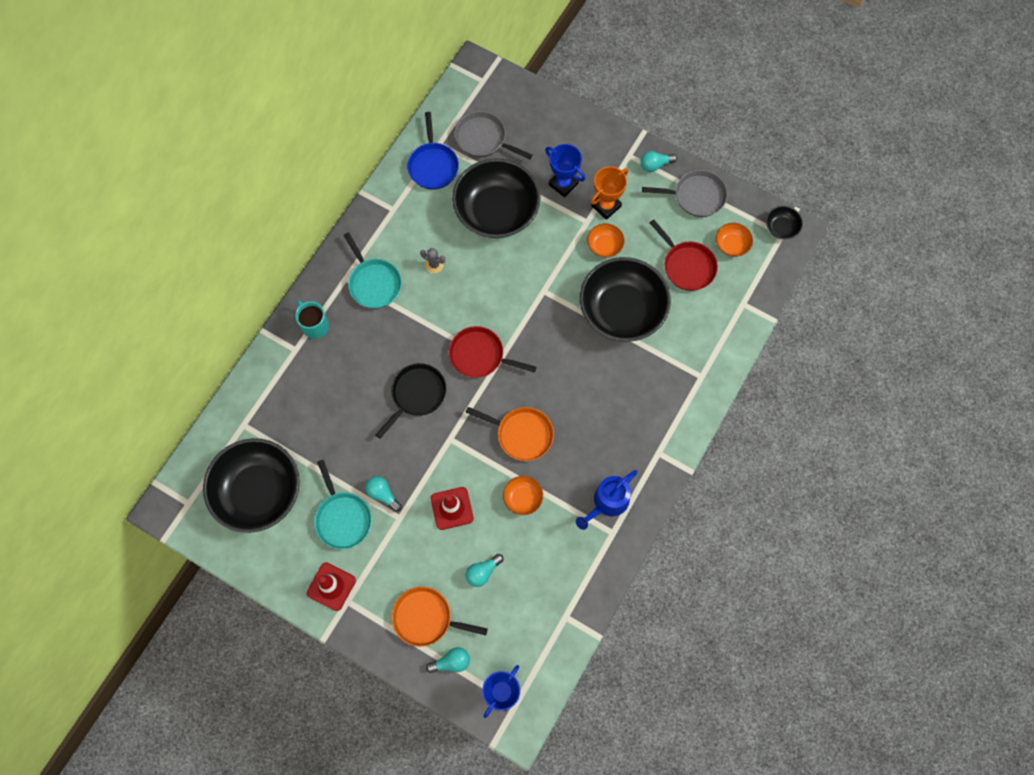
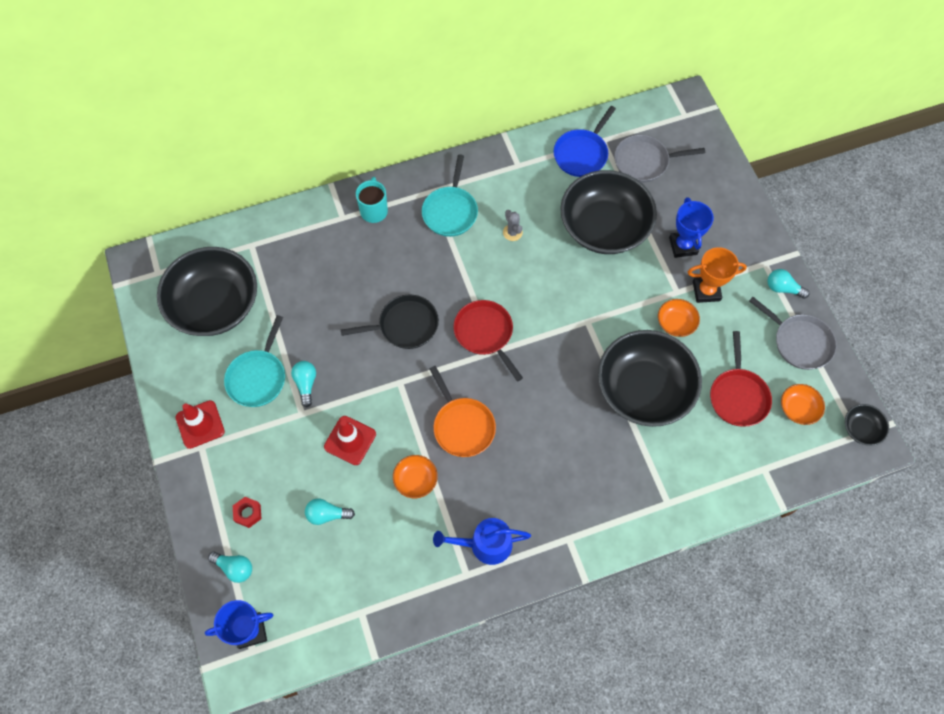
camera: 40 degrees right, 5 degrees down
orange pan [392,587,488,647] -> red nut [233,497,262,528]
grey pan [455,111,533,159] -> grey pan turned 75 degrees counterclockwise [614,135,705,182]

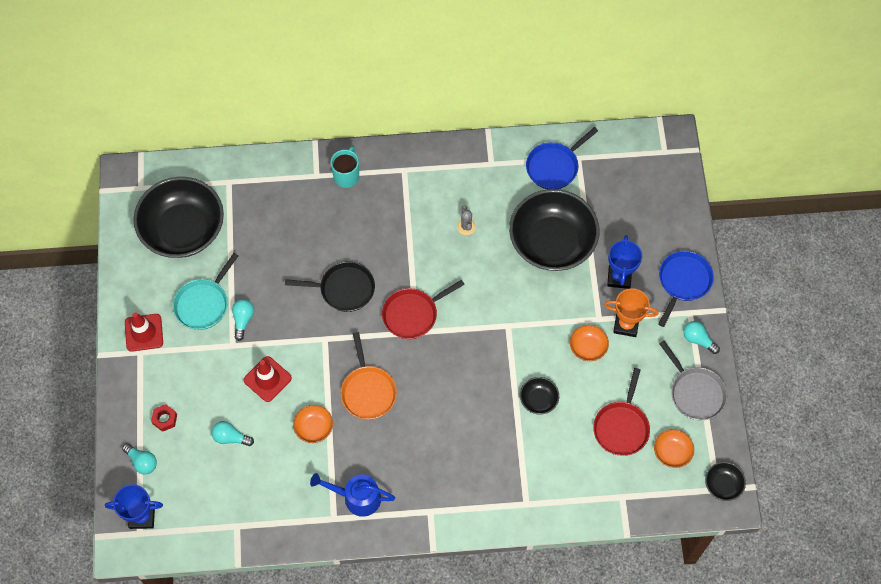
camera: 15 degrees right, 0 degrees up
turquoise pan [422,154,478,237] -> none
red pan [453,300,523,381] -> red pan turned 105 degrees counterclockwise [382,280,465,339]
black bowl [598,330,702,427] -> black bowl [520,377,559,414], size x0.42
grey pan [614,135,705,182] -> none
none -> blue pan [659,251,714,327]

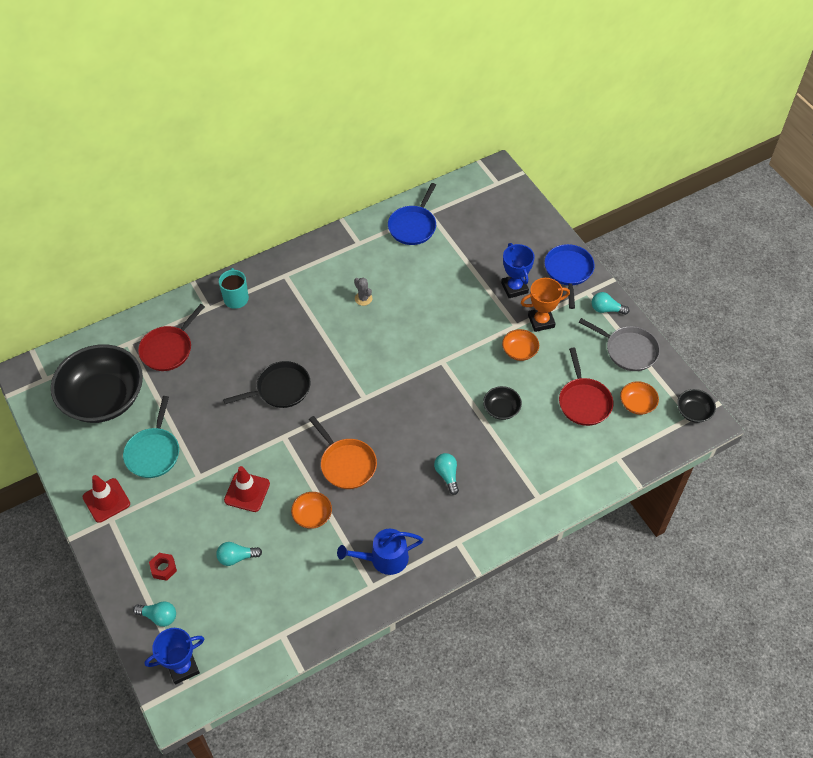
camera: 25 degrees left, 10 degrees down
turquoise light bulb [232,299,254,341] -> turquoise light bulb moved to [434,453,459,495]
red pan [382,280,465,339] -> red pan moved to [138,304,205,371]
black bowl [509,189,599,271] -> none

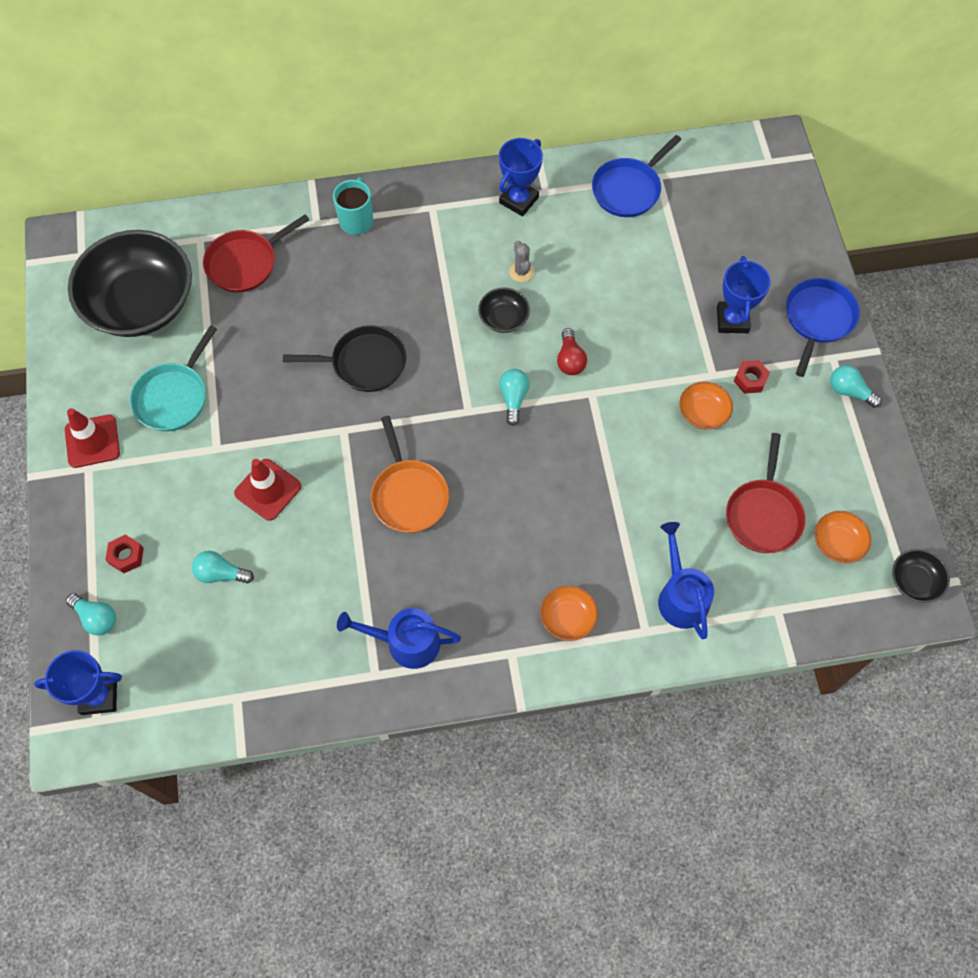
camera: 20 degrees right, 10 degrees up
orange bowl [291,492,332,529] -> orange bowl moved to [540,585,598,641]
turquoise light bulb [434,453,459,495] -> turquoise light bulb moved to [499,369,529,426]
black bowl [483,386,522,420] -> black bowl moved to [478,287,530,333]
orange trophy [521,278,570,332] -> red nut [734,360,770,394]
grey pan [579,318,660,371] -> none
none -> blue trophy [499,138,543,216]
none -> red light bulb [557,328,587,375]
none -> blue watering can [658,522,714,639]

